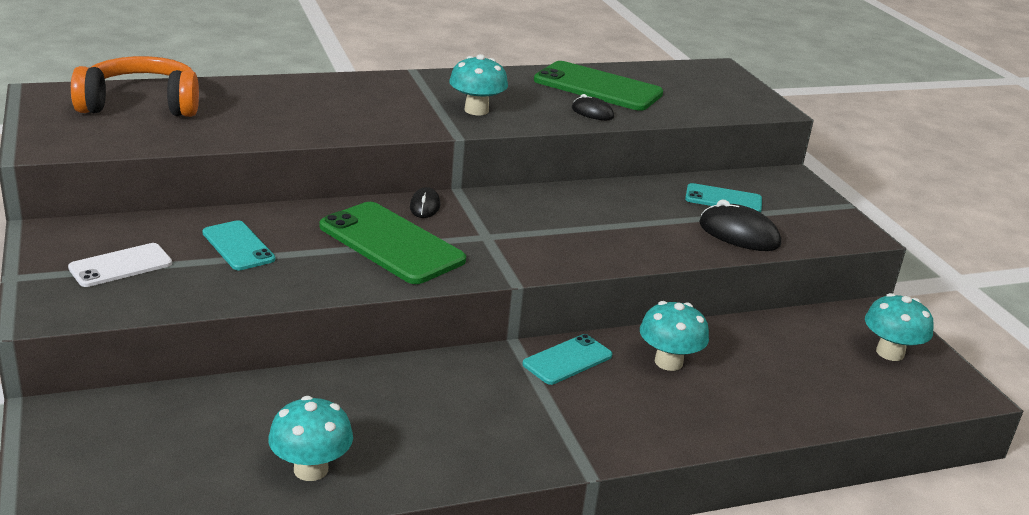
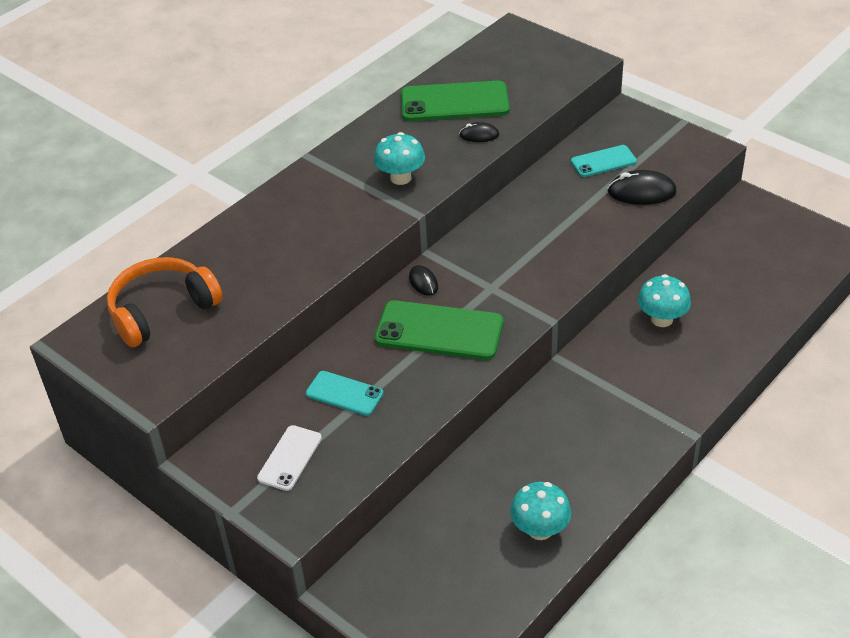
camera: 25 degrees left, 15 degrees up
turquoise phone [523,334,612,385] -> none
turquoise mushroom [865,293,934,361] -> none

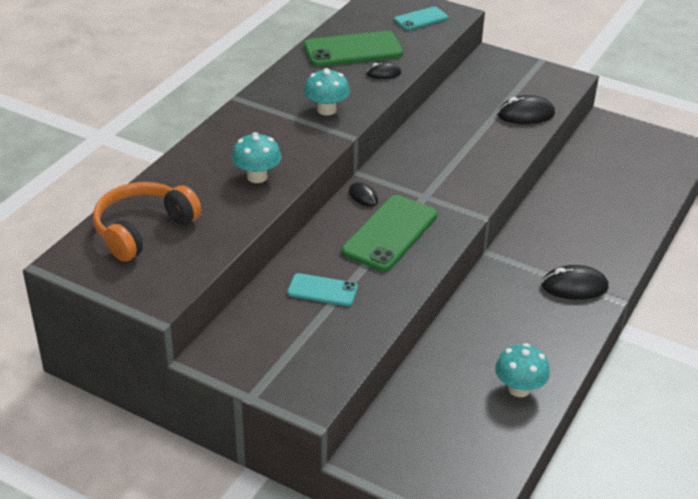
camera: 15 degrees left, 5 degrees down
white phone [257,425,322,491] -> none
green phone [375,300,504,360] -> green phone turned 60 degrees counterclockwise [341,195,438,271]
turquoise phone [571,145,637,177] -> turquoise phone moved to [394,7,448,30]
turquoise mushroom [638,274,691,327] -> turquoise mushroom moved to [232,132,282,183]
none -> black mouse [541,265,609,300]

